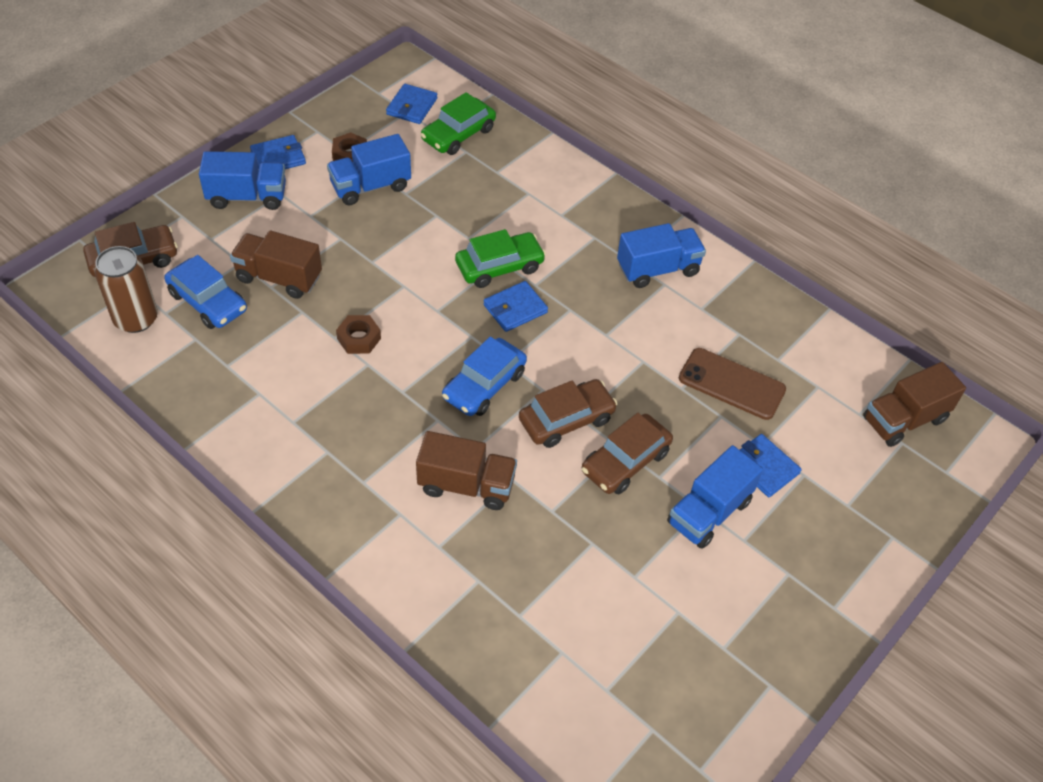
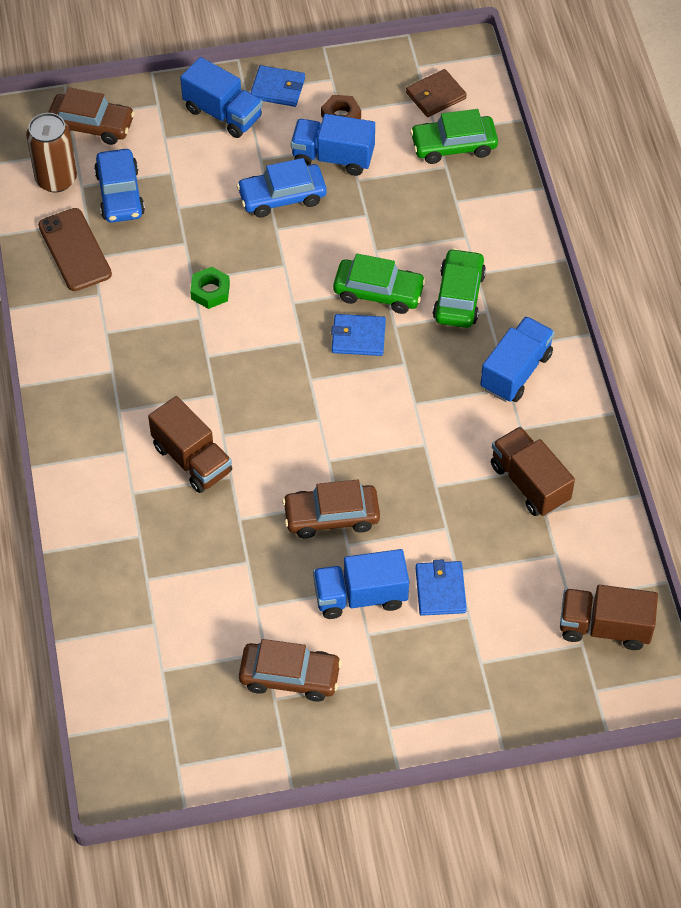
camera: 40 degrees right, 5 degrees up
brown truck [230,230,322,299] -> brown truck moved to [491,427,575,516]
brown nut [336,315,381,354] -> green nut [190,267,230,309]
blue wallet [386,84,437,124] -> brown wallet [406,69,467,117]
blue car [442,337,527,416] -> blue car moved to [237,158,327,218]
brown car [519,379,617,448] -> brown car moved to [239,639,342,702]
blue truck [617,223,706,288] -> blue truck turned 75 degrees counterclockwise [480,316,555,402]
brown phone [679,348,786,420] -> brown phone moved to [38,208,112,291]
none -> green car [433,248,486,328]

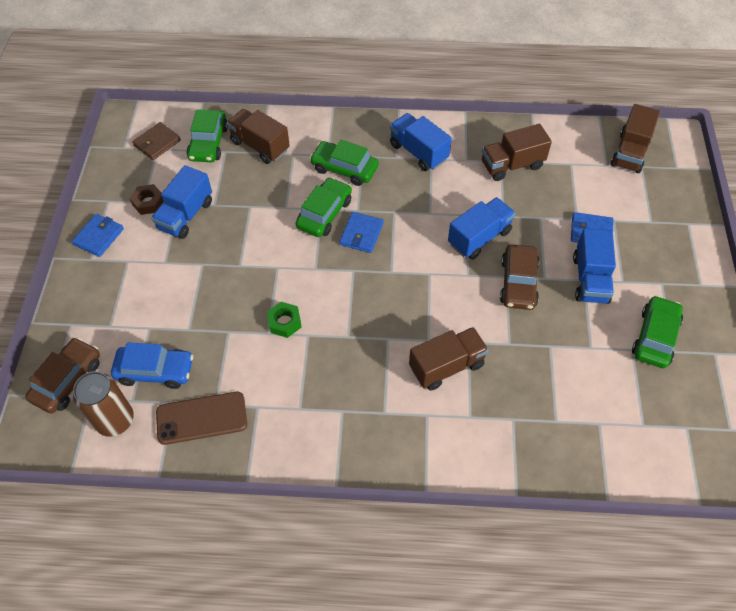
camera: 75 degrees left, 0 degrees up
blue truck [180,57,263,138] -> blue truck moved to [448,197,515,259]
blue car [237,158,327,218] -> none
brown car [239,639,342,702] -> green car [632,295,683,368]
brown wallet [406,69,467,117] -> brown wallet turned 60 degrees clockwise [132,122,181,160]
none -> brown truck [227,109,290,164]

